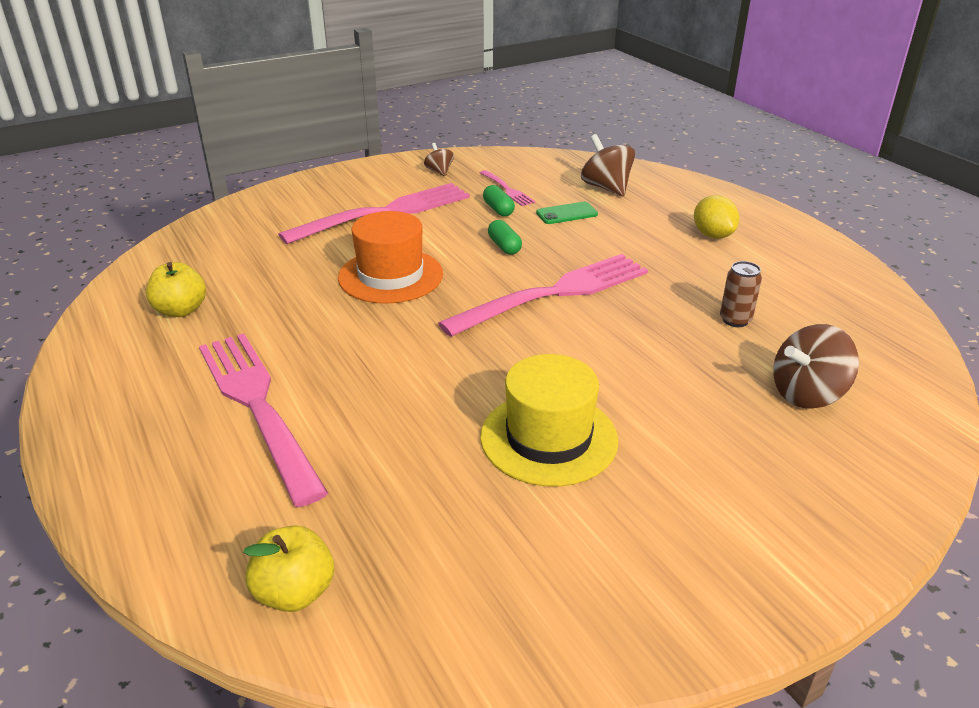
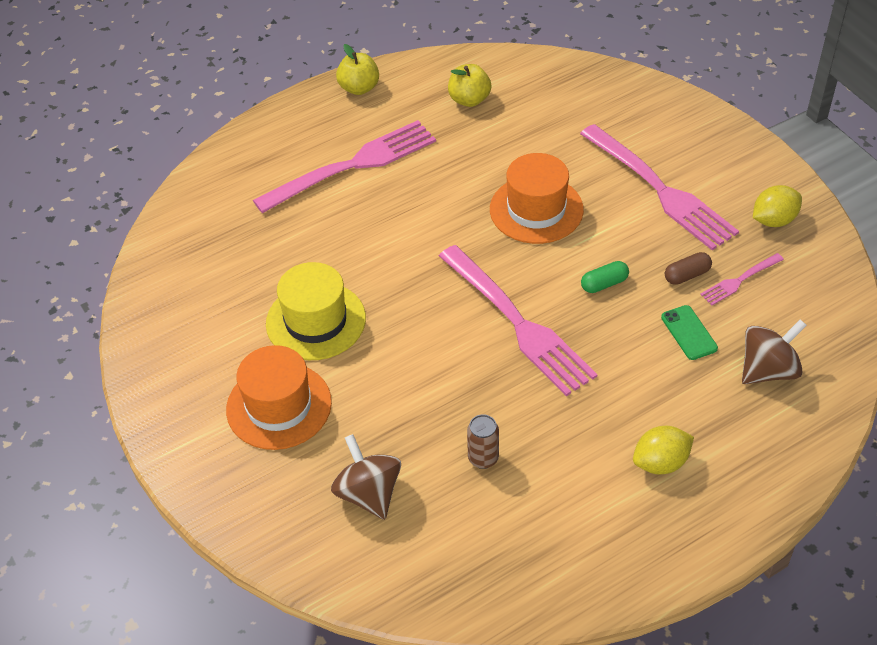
camera: 90 degrees right, 15 degrees up
yellow apple [243,525,334,612] -> yellow apple moved to [336,44,379,95]
brown spinning top [424,143,454,176] -> yellow lemon [753,185,802,227]
green capsule [483,185,515,216] -> brown capsule [665,252,712,285]
none -> orange hat [226,345,332,450]

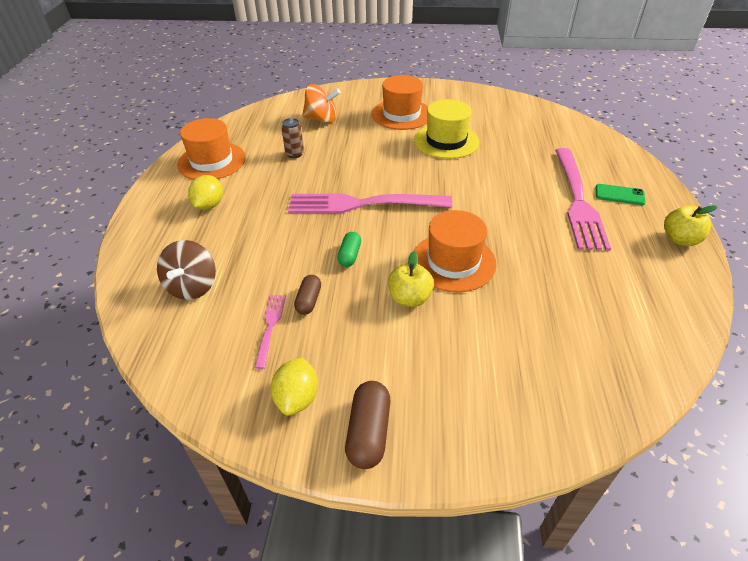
camera: 125 degrees right, 5 degrees down
brown spinning top [331,434,401,520] -> orange spinning top [302,84,341,123]
yellow apple [448,64,491,107] -> yellow apple moved to [388,251,434,307]
pink fork [580,124,739,250] -> none
green phone [661,305,718,360] -> green phone moved to [595,184,646,205]
none -> orange hat [177,118,246,180]
none -> brown capsule [345,381,390,469]

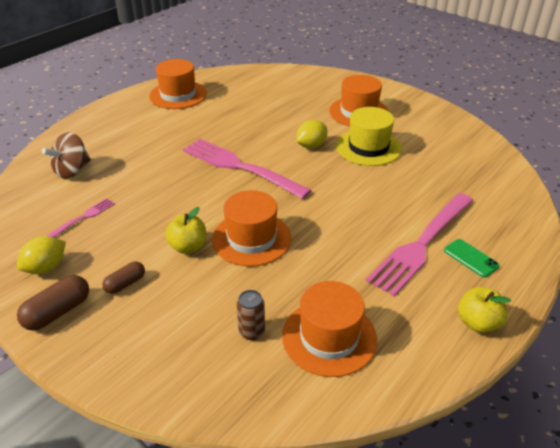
camera: 35 degrees right, 5 degrees down
yellow lemon [188,175,223,210] -> yellow lemon moved to [296,120,327,148]
brown can [281,118,304,158] -> brown can moved to [237,290,265,340]
brown capsule [294,275,321,315] -> brown capsule moved to [102,261,145,294]
orange spinning top [302,84,341,123] -> none
green capsule [337,232,361,267] -> none
none -> orange hat [282,281,377,377]

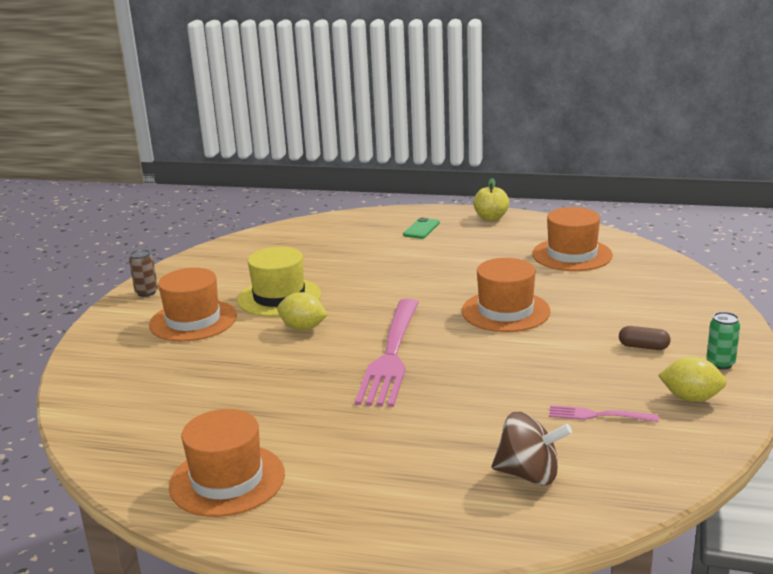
camera: 115 degrees left, 15 degrees down
brown capsule [17,275,89,331] -> green can [706,312,740,370]
yellow apple [165,207,206,254] -> none
brown can [237,290,265,340] -> brown can moved to [129,249,158,297]
pink fork [366,193,474,296] -> none

